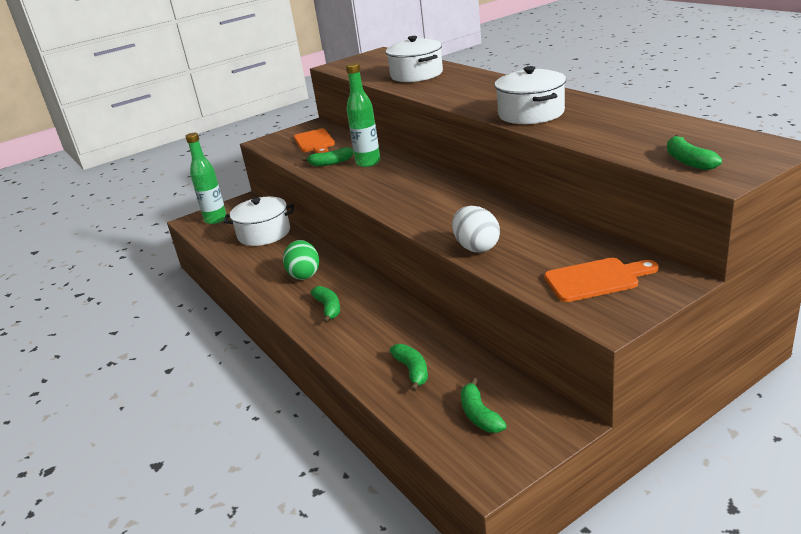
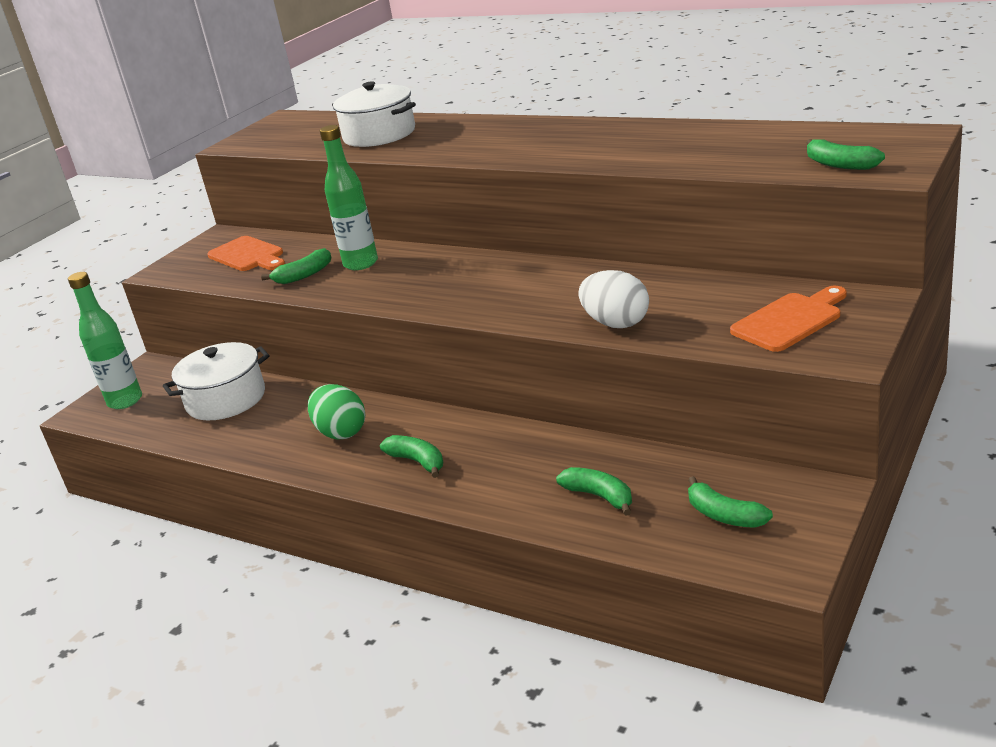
camera: 25 degrees left, 0 degrees up
white pot [495,66,566,124] -> none

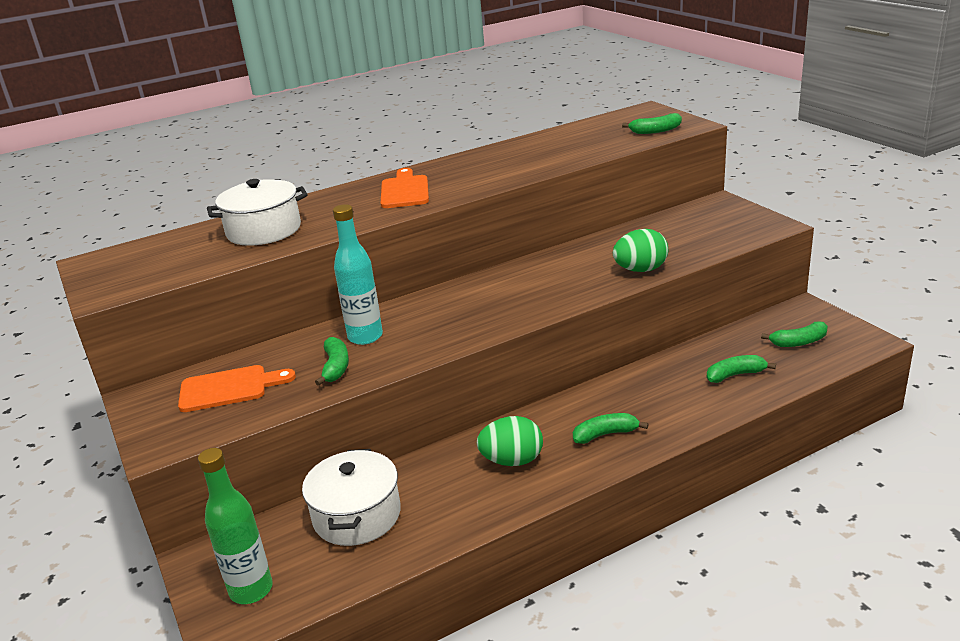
camera: 60 degrees left, 0 degrees up
green bottle [320,125,378,270] -> turquoise bottle [333,204,383,345]
white egg [578,270,649,328] -> green egg [613,229,668,272]
orange cutting board [730,286,847,352] -> orange cutting board moved to [381,168,429,208]

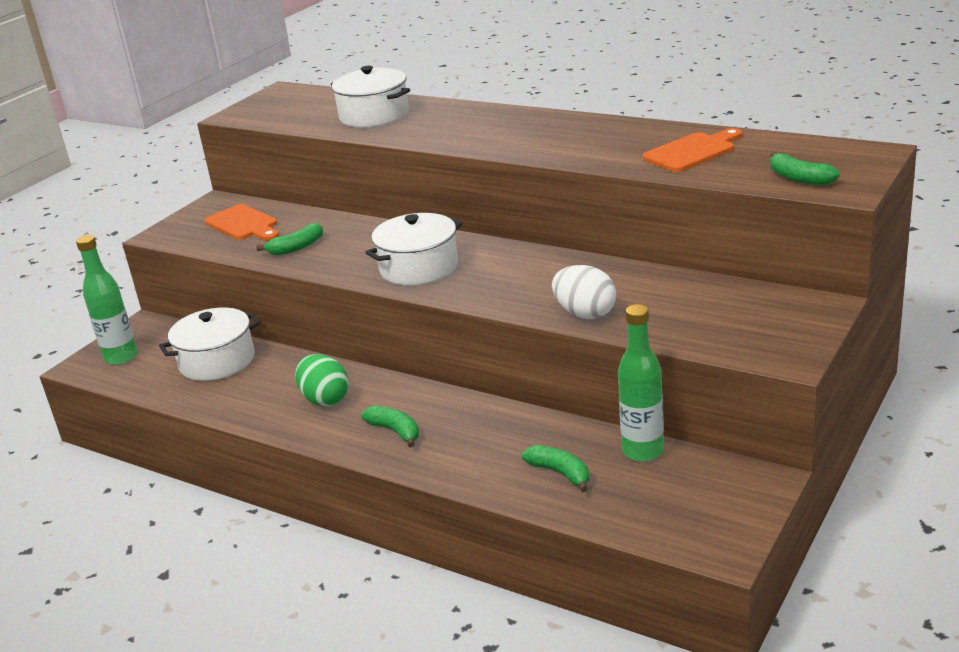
camera: 60 degrees right, 0 degrees up
turquoise bottle [333,204,383,345] -> none
orange cutting board [381,168,429,208] -> orange cutting board moved to [643,128,742,172]
green egg [613,229,668,272] -> white egg [552,265,616,319]
green banana [761,321,828,347] -> none
none -> white pot [365,213,462,286]
none -> green bottle [618,304,664,462]

